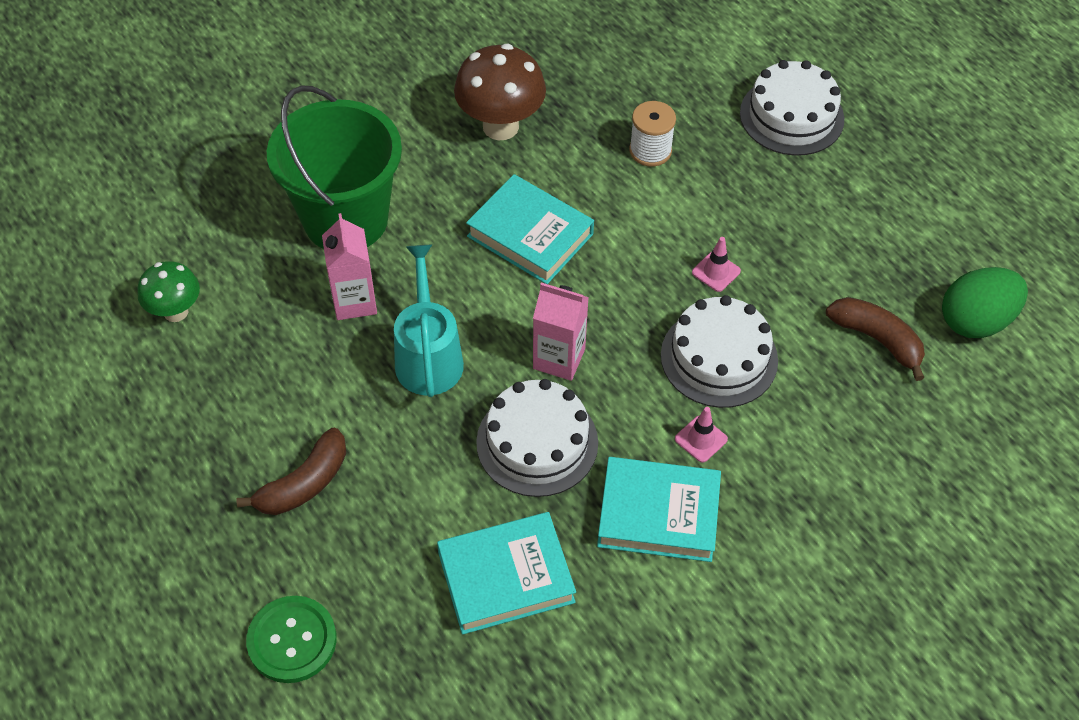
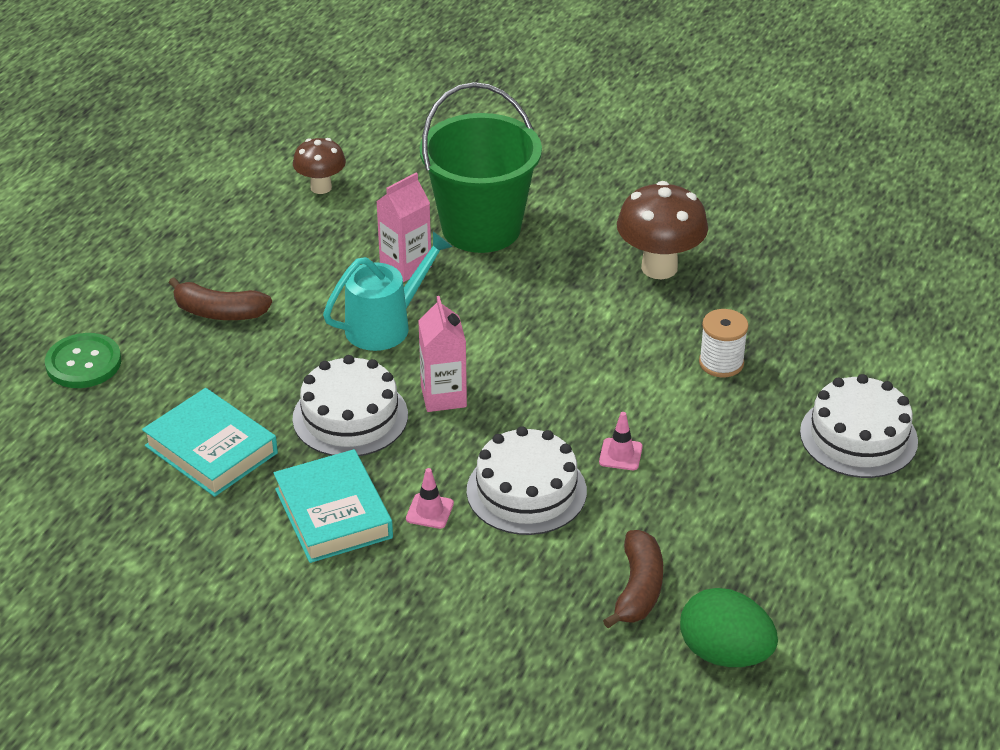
camera: 60 degrees right, 15 degrees down
green mushroom [137,261,200,322] -> brown mushroom [293,138,346,194]
turquoise book [466,174,594,284] -> none

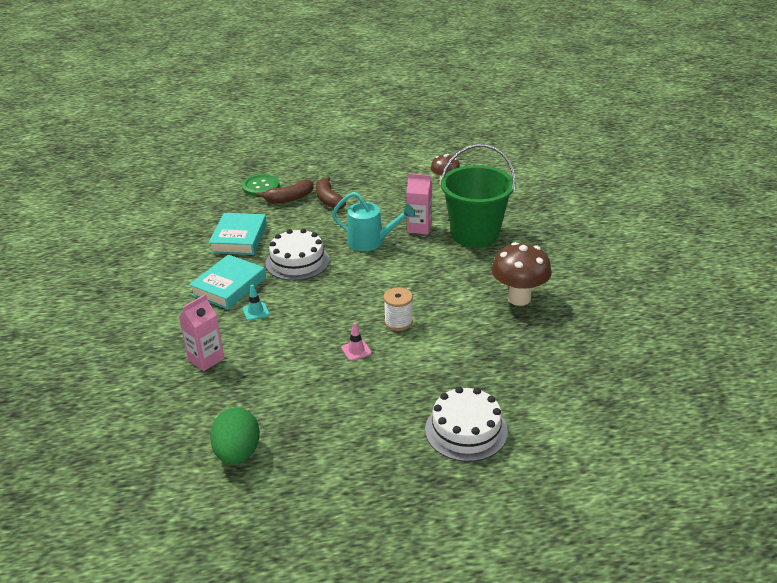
camera: 55 degrees right, 5 degrees down
pink traffic cone [406,468,454,529] -> turquoise traffic cone [243,284,270,321]
pink carton [418,296,467,412] -> pink carton moved to [178,294,224,371]
white cake [467,426,587,535] -> none
brown banana [603,530,663,629] -> brown banana moved to [256,180,314,203]
white spool [699,309,749,378] -> white spool moved to [384,288,413,331]

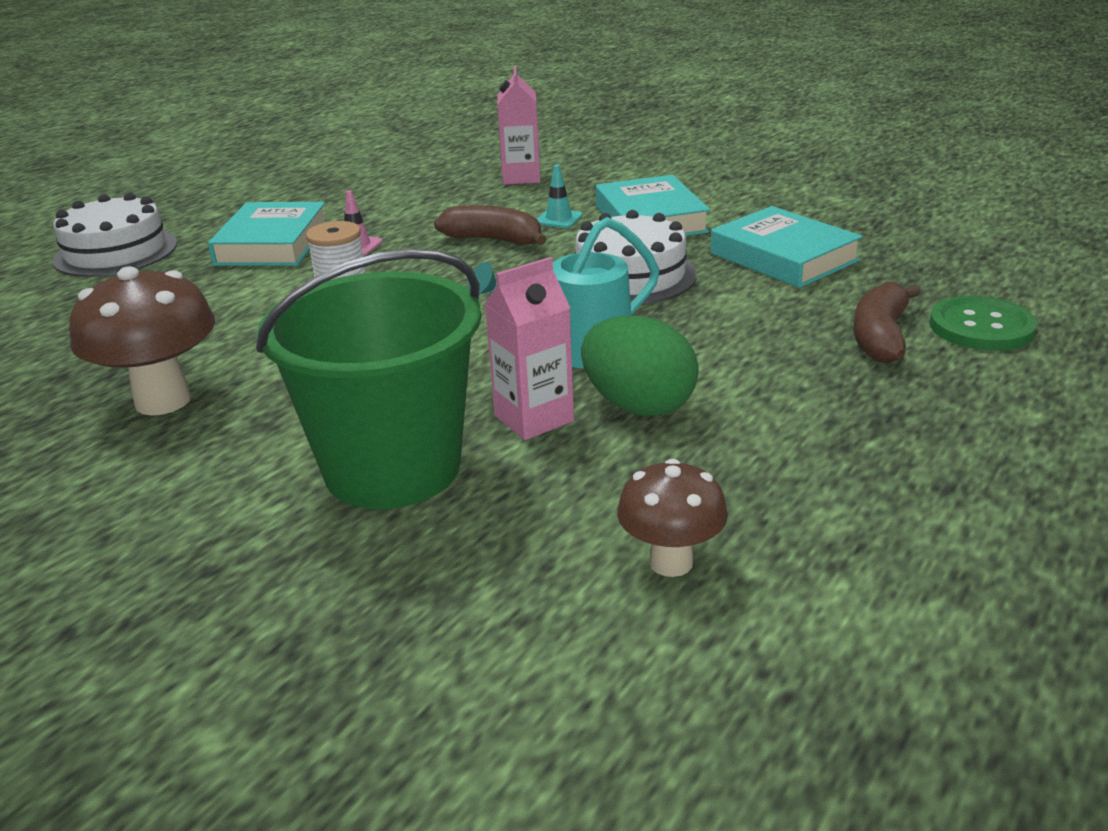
camera: 135 degrees right, 5 degrees down
green egg [210,408,260,465] -> green egg moved to [581,316,699,416]
brown banana [316,176,346,209] -> brown banana moved to [434,205,547,245]
none -> turquoise book [208,202,326,266]

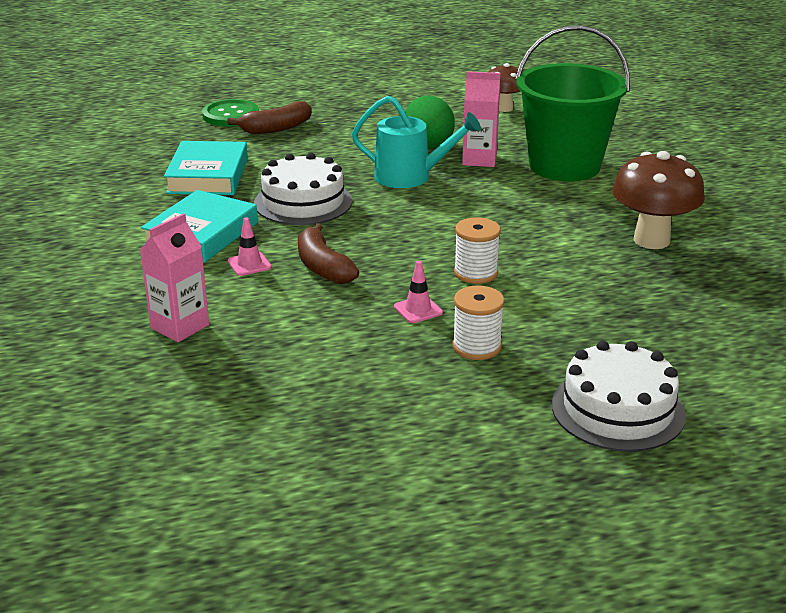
camera: 140 degrees left, 0 degrees up
turquoise book [208,202,326,266] -> white spool [453,286,504,360]
turquoise traffic cone [537,165,583,228] -> pink traffic cone [228,217,272,276]

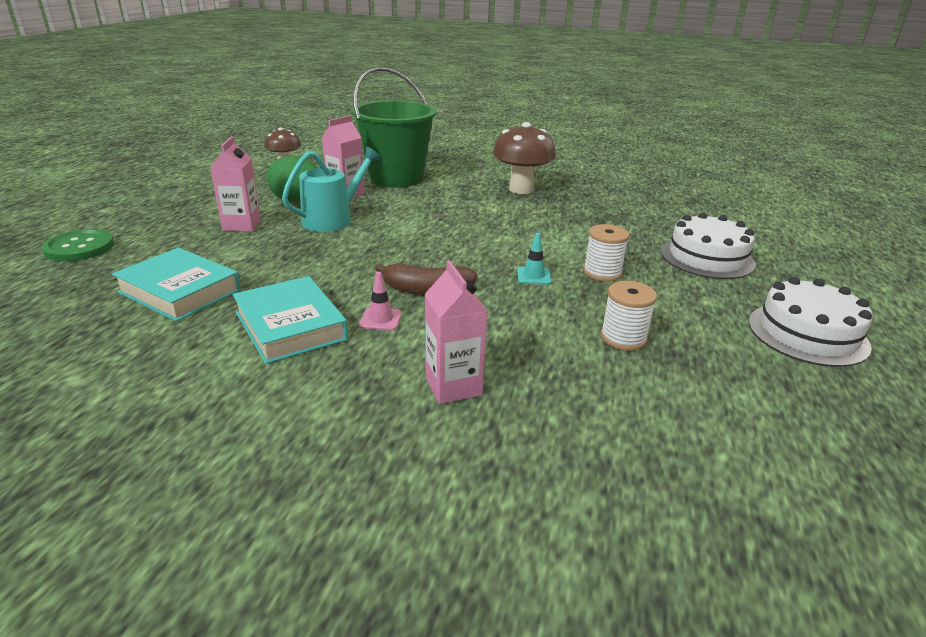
camera: 60 degrees left, 0 degrees up
brown banana [227,101,311,134] -> none
white cake [254,153,352,225] -> white cake moved to [749,277,873,367]
pink traffic cone [394,261,443,323] -> turquoise traffic cone [517,233,551,285]
white spool [454,217,501,284] -> white spool moved to [601,281,657,351]
none -> pink carton [210,136,261,232]

